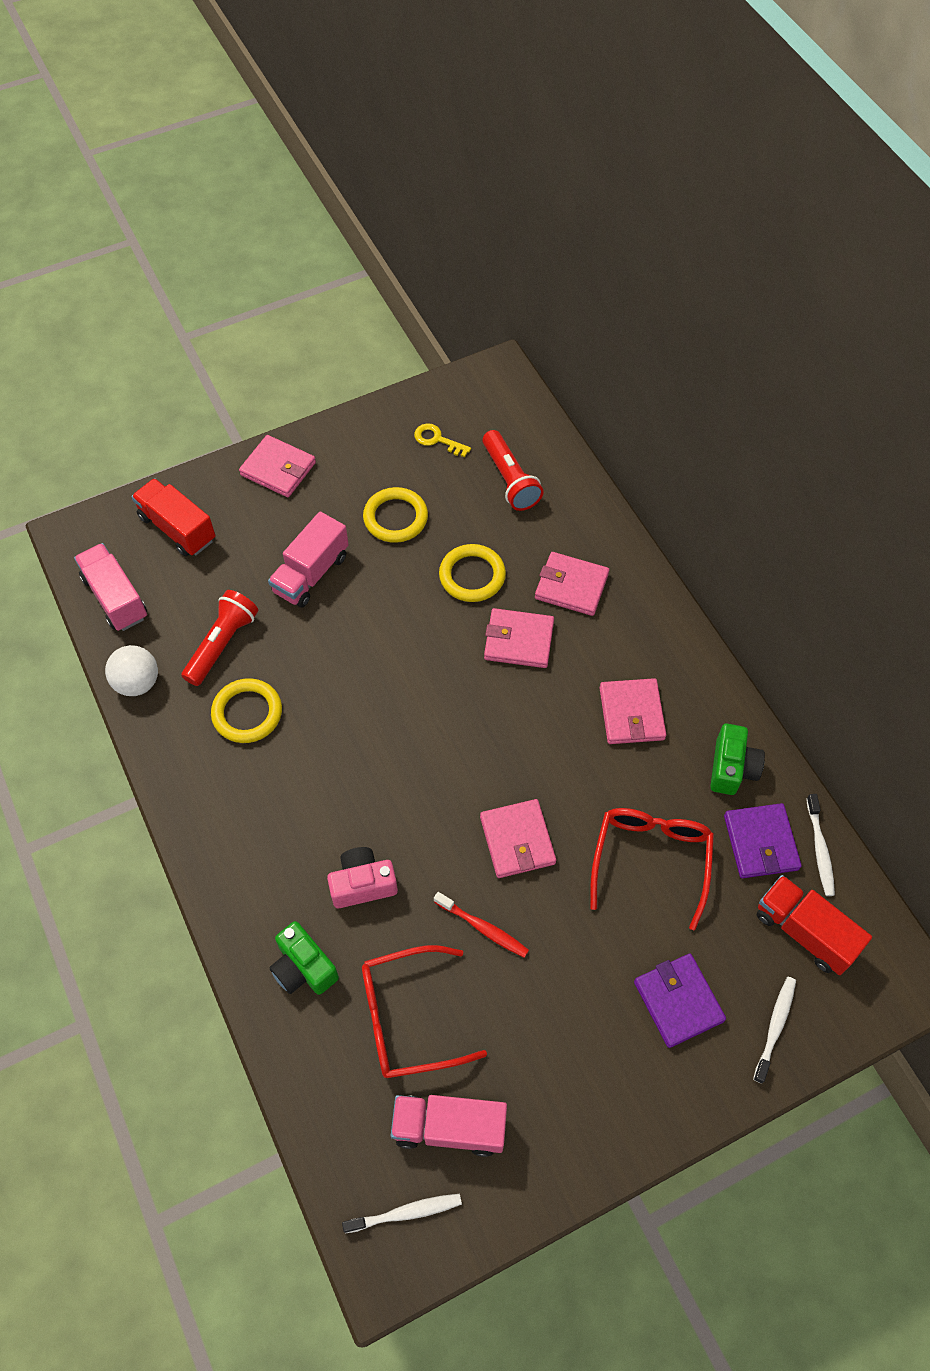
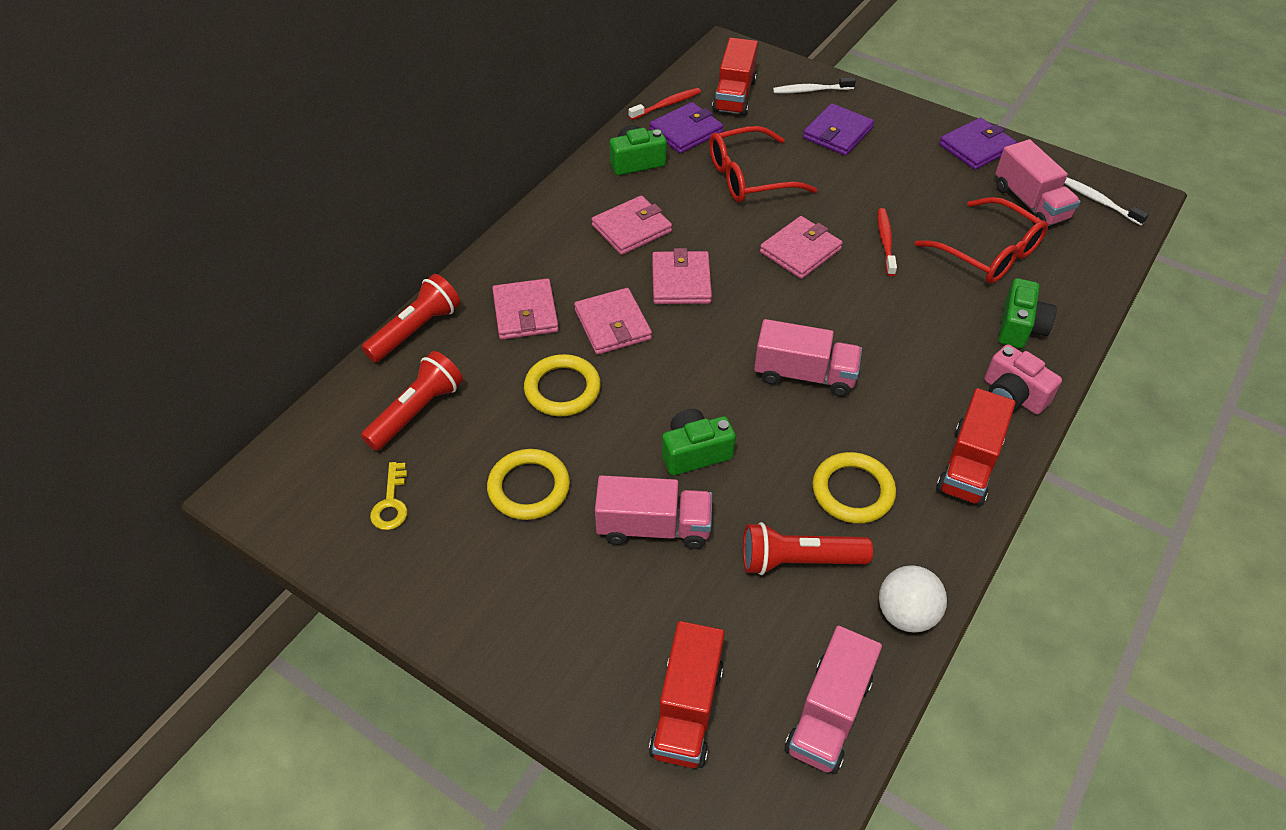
camera: 120 degrees left, 10 degrees down
pink wallet [239,435,316,497] -> pink wallet moved to [652,248,712,304]
pink camera [327,847,398,908] -> pink camera moved to [984,344,1062,414]
white toothbrush [806,794,835,896] -> red toothbrush [628,88,701,120]
none -> red flashlight [362,274,461,362]
none -> green camera [662,409,736,475]
none -> pink truck [754,319,862,397]
none -> red truck [936,388,1016,506]
none -> purple wallet [939,117,1017,170]

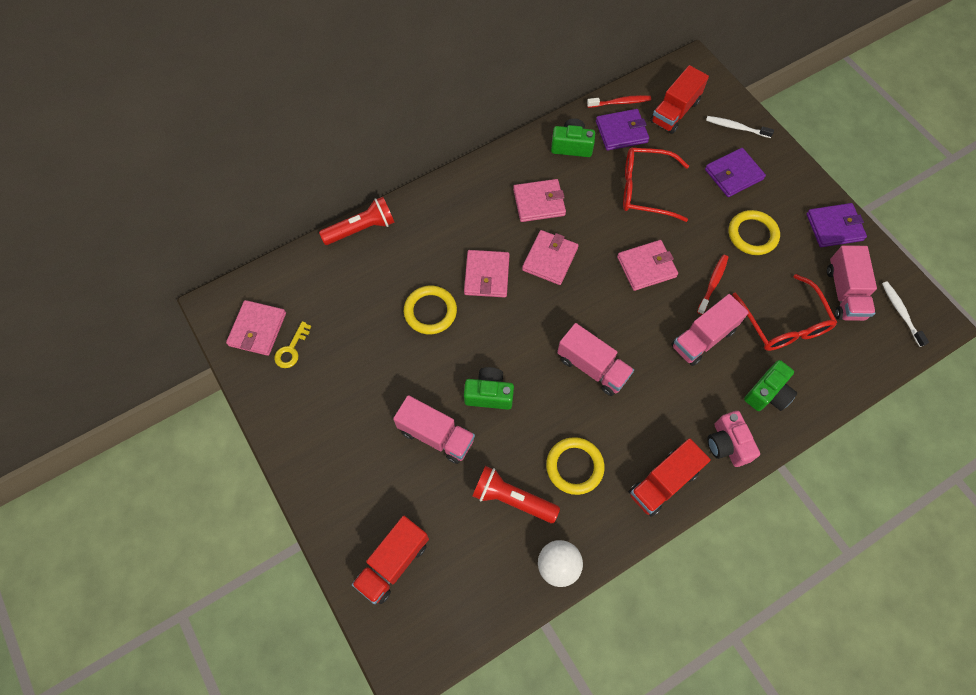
camera: 25 degrees right, 15 degrees up
red flashlight [361,351,463,451] -> none
yellow ring [487,449,570,520] -> yellow ring moved to [729,210,780,255]
pink wallet [492,278,559,340] -> pink wallet moved to [226,300,286,356]
pink truck [785,626,882,774] -> pink truck moved to [671,294,749,366]

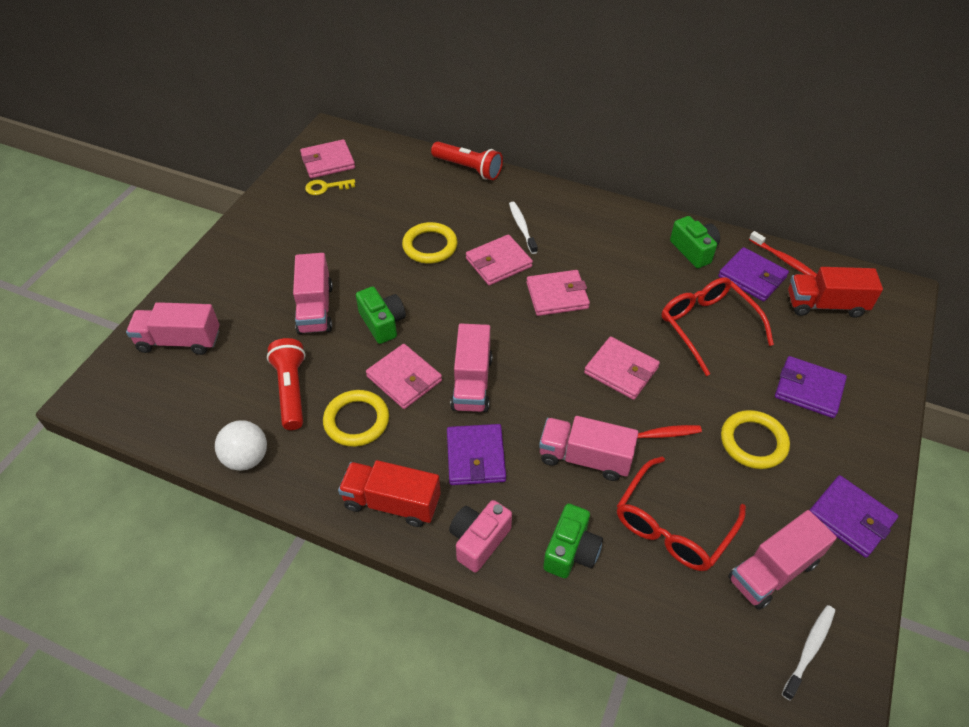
camera: 55 degrees right, 15 degrees down
red truck [352,516,429,604] -> pink truck [126,302,220,355]
pink wallet [513,179,566,222] -> pink wallet moved to [366,344,442,409]
white toothbrush [706,116,774,138] -> white toothbrush moved to [509,202,538,254]
green camera [744,360,797,411] -> green camera turned 75 degrees counterclockwise [543,504,603,578]
none -> purple wallet [447,424,506,485]

